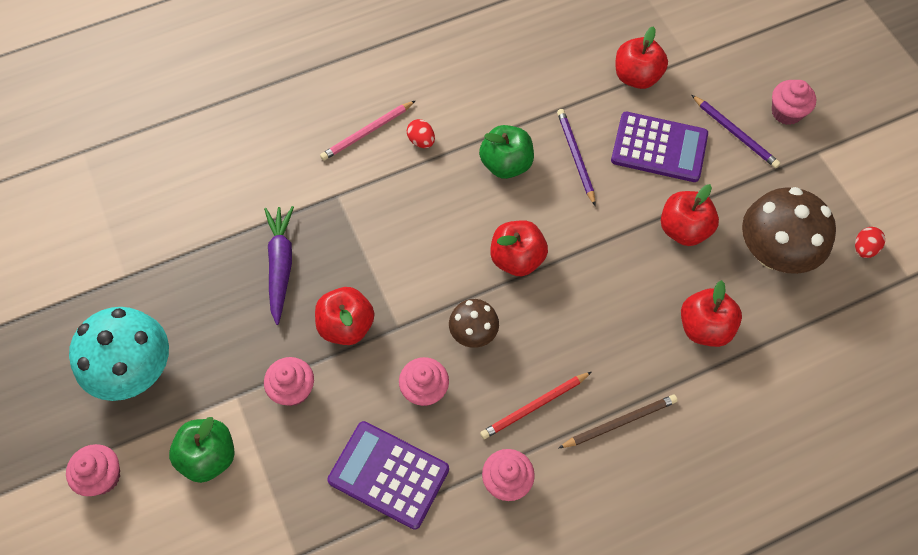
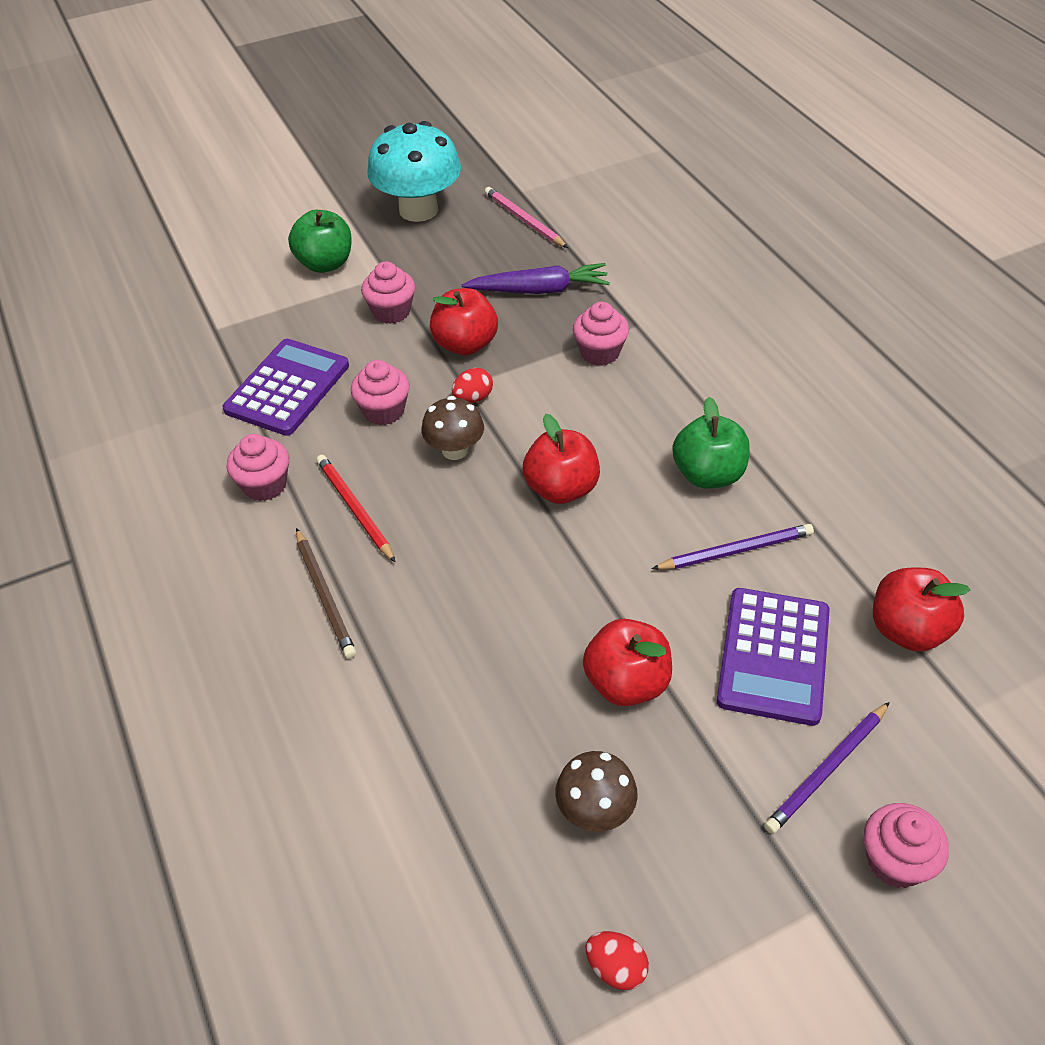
camera: 90 degrees right, 15 degrees down
pink cupcake [66,444,120,496] -> pink cupcake moved to [573,302,629,366]
pink pencil [320,100,416,161] -> pink pencil moved to [484,187,568,248]
red egg [407,119,435,148] -> red egg moved to [452,368,493,403]
red apple [681,280,742,347] -> none
brown mushroom [742,187,836,274] -> brown mushroom [555,751,638,832], size x0.55

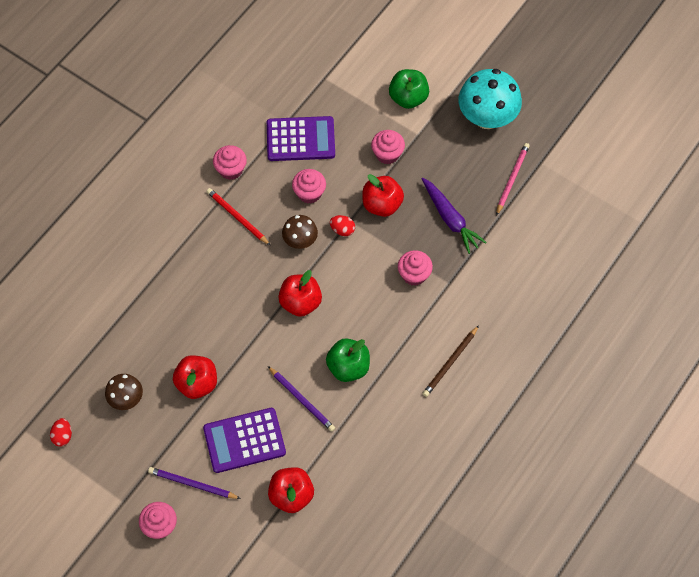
camera: 60 degrees right, 15 degrees up
brown pencil [296,528,356,659] -> brown pencil moved to [422,325,479,397]
red pencil [316,455,396,563] -> red pencil turned 75 degrees counterclockwise [206,188,271,246]

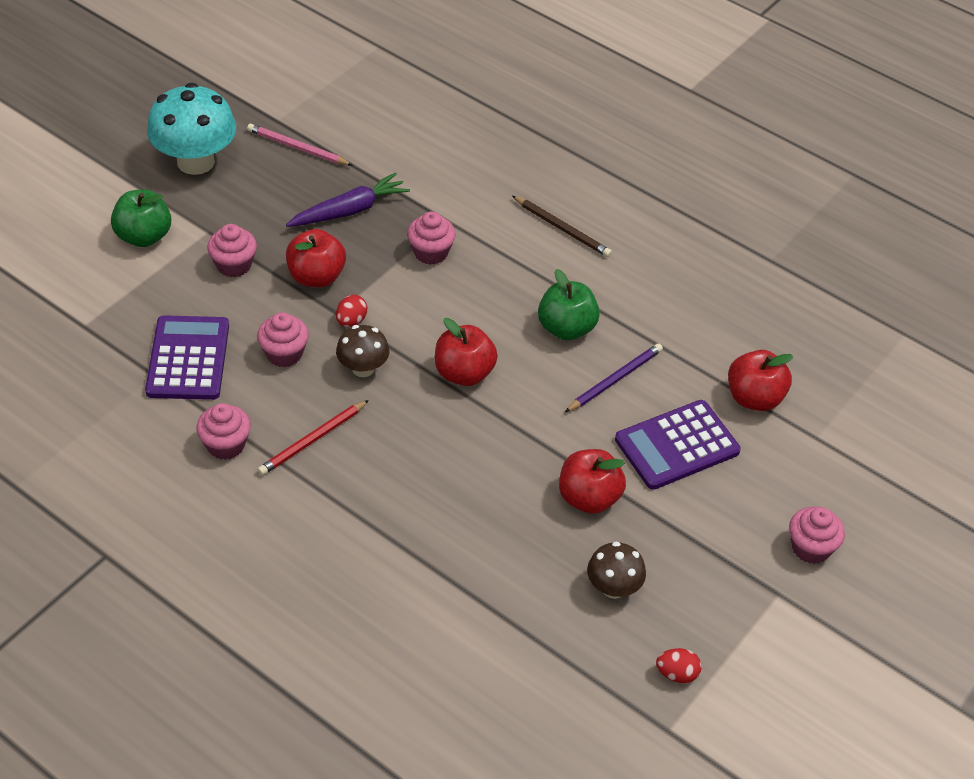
camera: 90 degrees left, 15 degrees down
purple pencil [148,467,241,499] -> none
purple calculator [203,408,286,473] -> purple calculator turned 75 degrees clockwise [615,400,741,490]

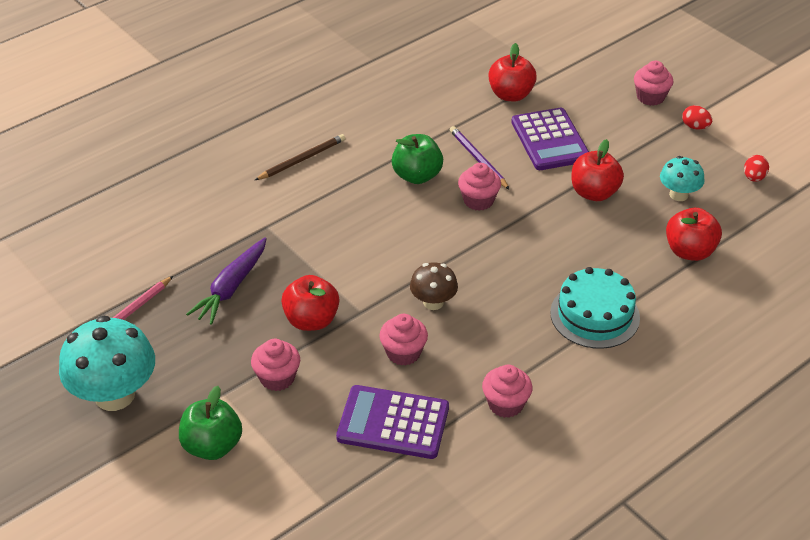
camera: 75 degrees left, 5 degrees down
red pencil [257,400,369,475] -> none
purple carrot [286,172,410,227] -> purple carrot turned 135 degrees counterclockwise [186,237,267,325]
red egg [336,295,367,327] -> red egg moved to [682,105,712,130]
pink cupcake [407,212,456,265] -> pink cupcake moved to [458,163,501,211]
red apple [435,318,498,386] -> red apple moved to [666,208,722,261]
brown mushroom [587,542,646,599] -> turquoise mushroom [660,156,705,201]
none -> turquoise cake [550,267,640,349]

